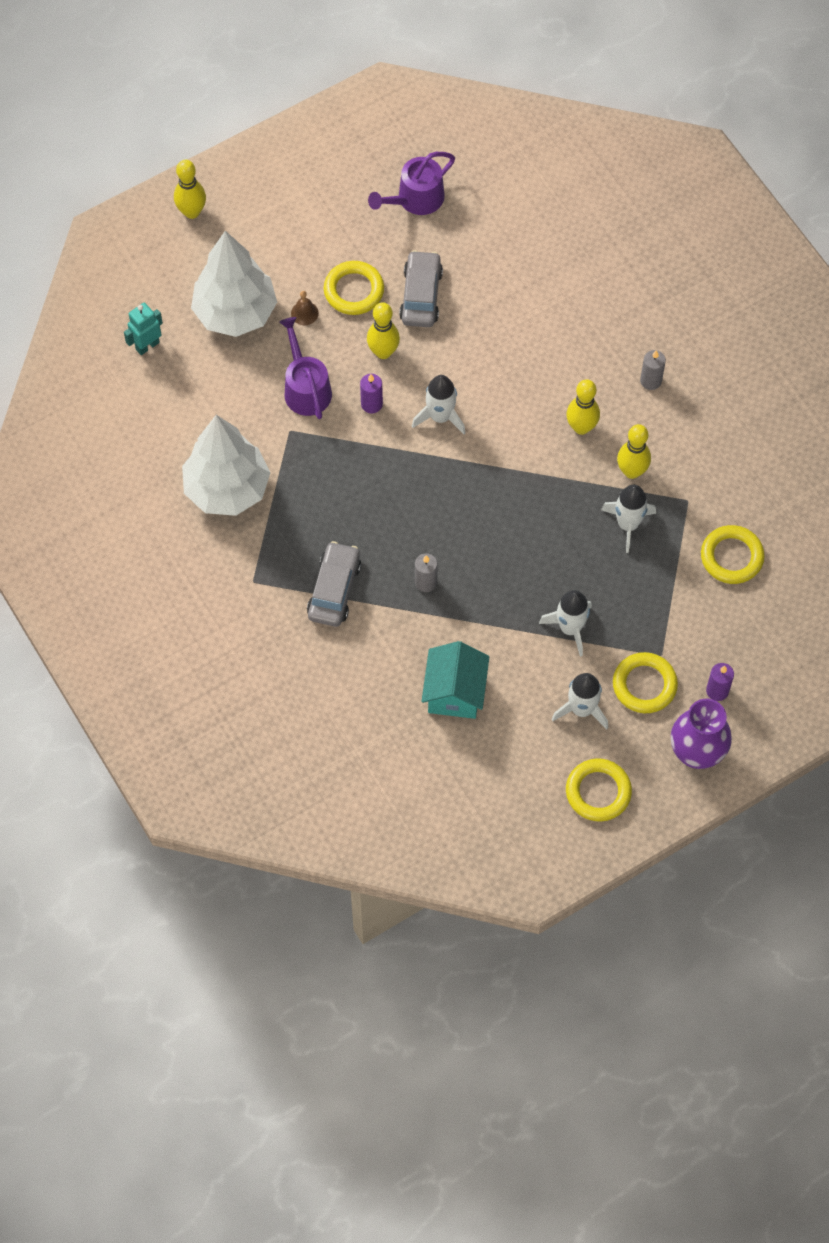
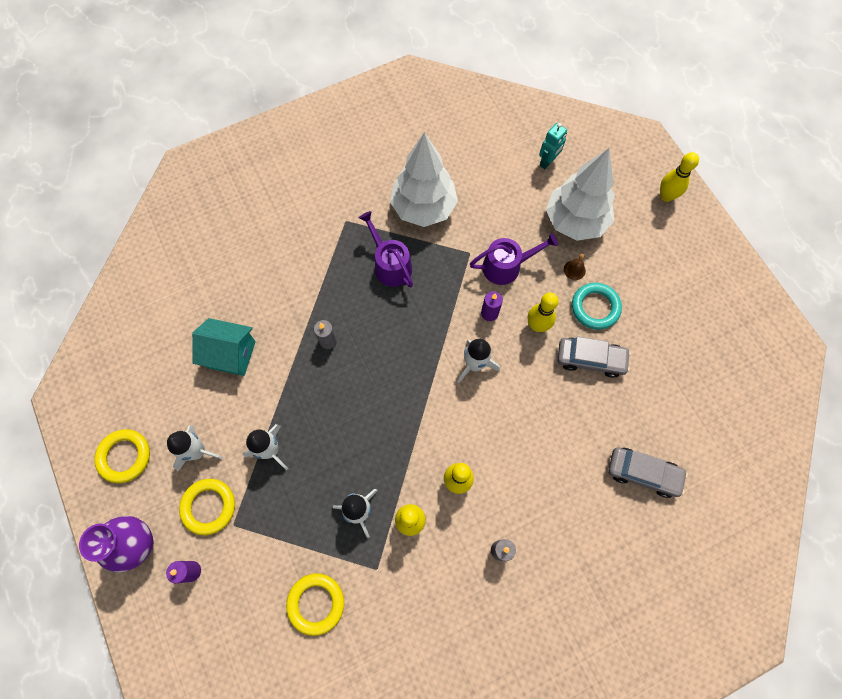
camera: 95 degrees right, 5 degrees up
turquoise robot [124,303,163,355] -> turquoise robot turned 75 degrees clockwise [539,123,567,169]
grey car [307,541,361,627] -> grey car moved to [608,448,688,498]
yellow ring [324,261,384,315] -> turquoise ring [572,283,622,330]
purple watering can [368,152,455,215] -> purple watering can moved to [359,211,413,287]

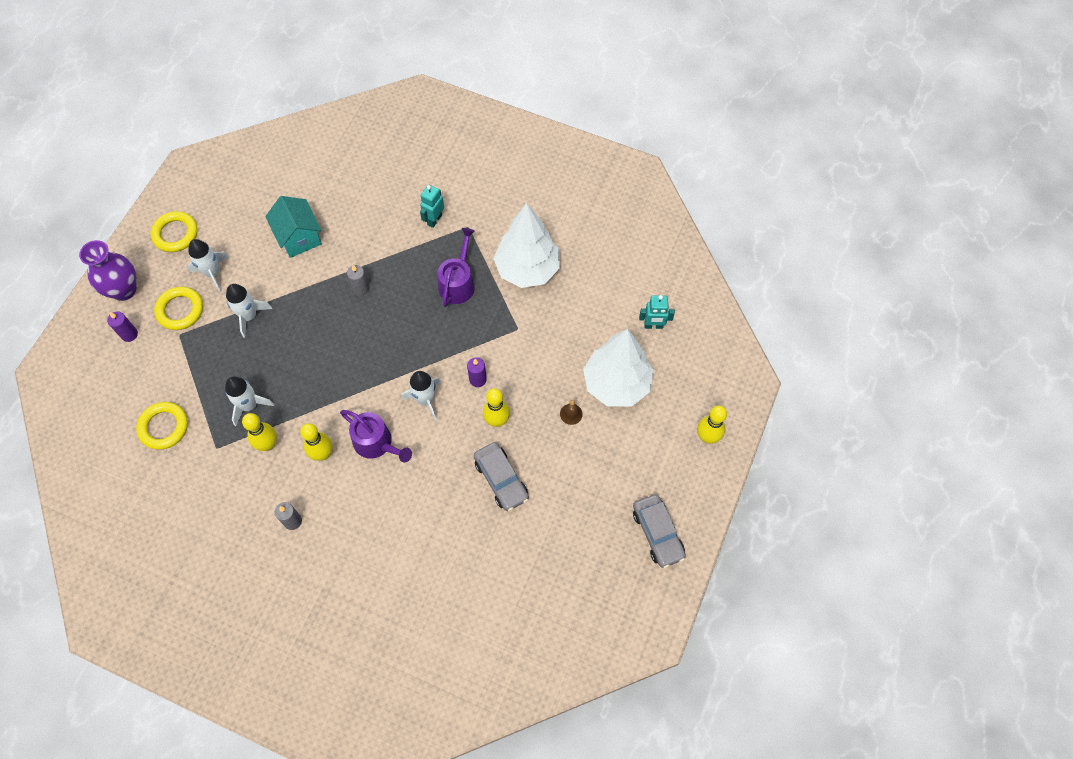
camera: 50 degrees right, 5 degrees down
purple watering can [470,233,558,285] -> purple watering can moved to [340,410,412,463]
turquoise ring [572,283,622,330] -> none
grey car [608,448,688,498] -> grey car moved to [633,494,686,568]
none -> turquoise robot [420,185,444,228]

